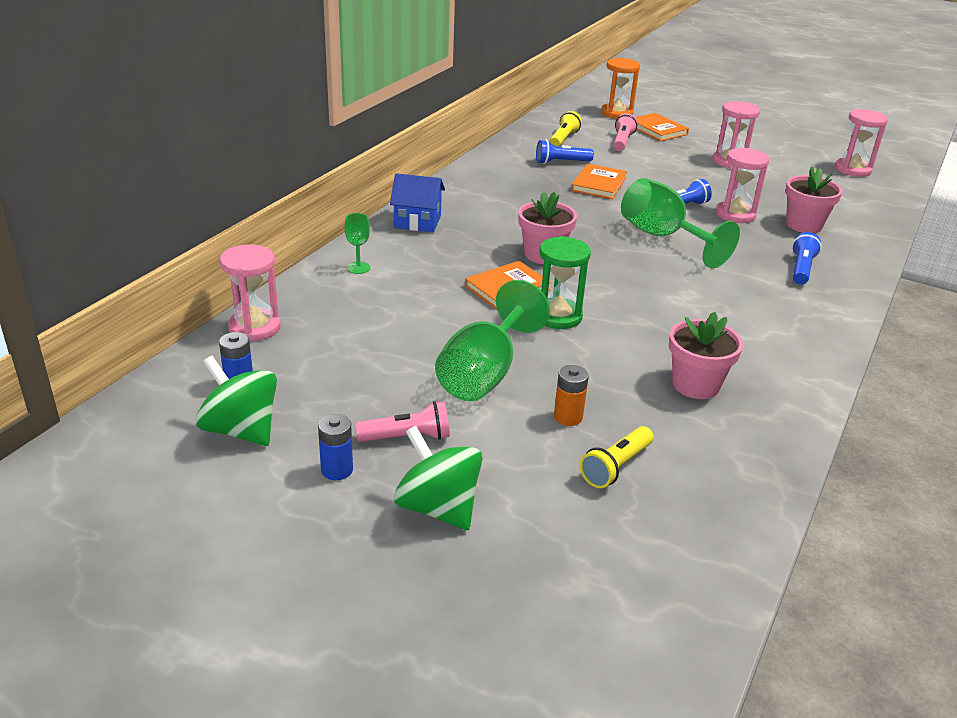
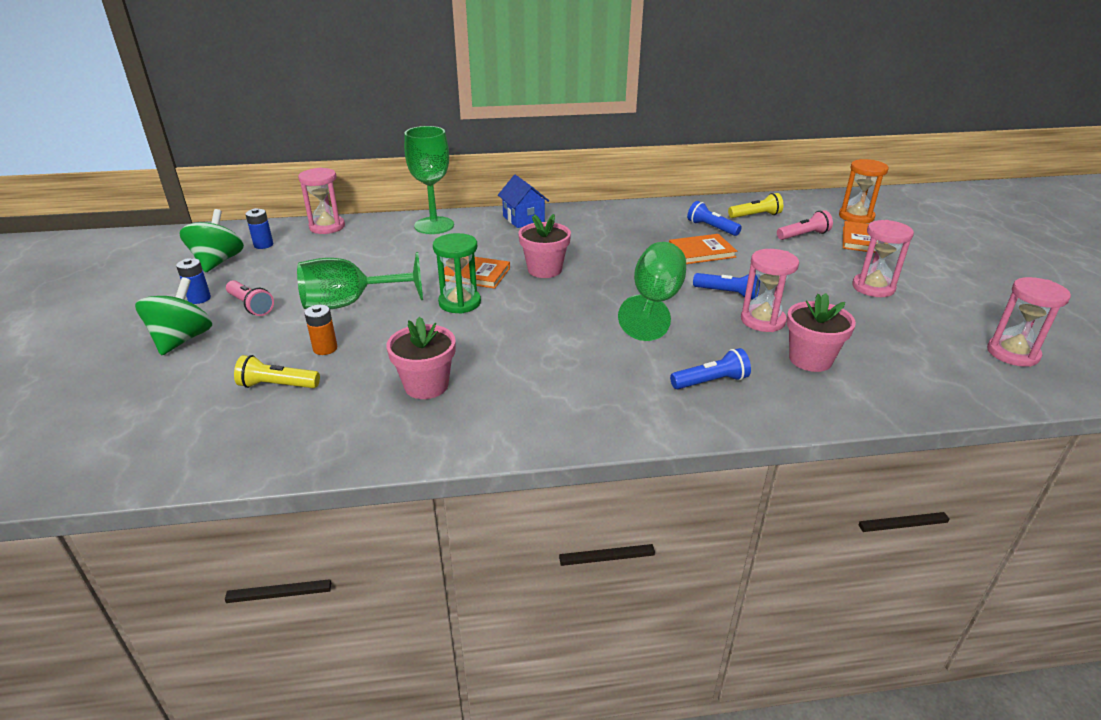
camera: 55 degrees right, 0 degrees up
green goblet [345,213,370,274] -> green goblet [404,126,454,234], size x2.23

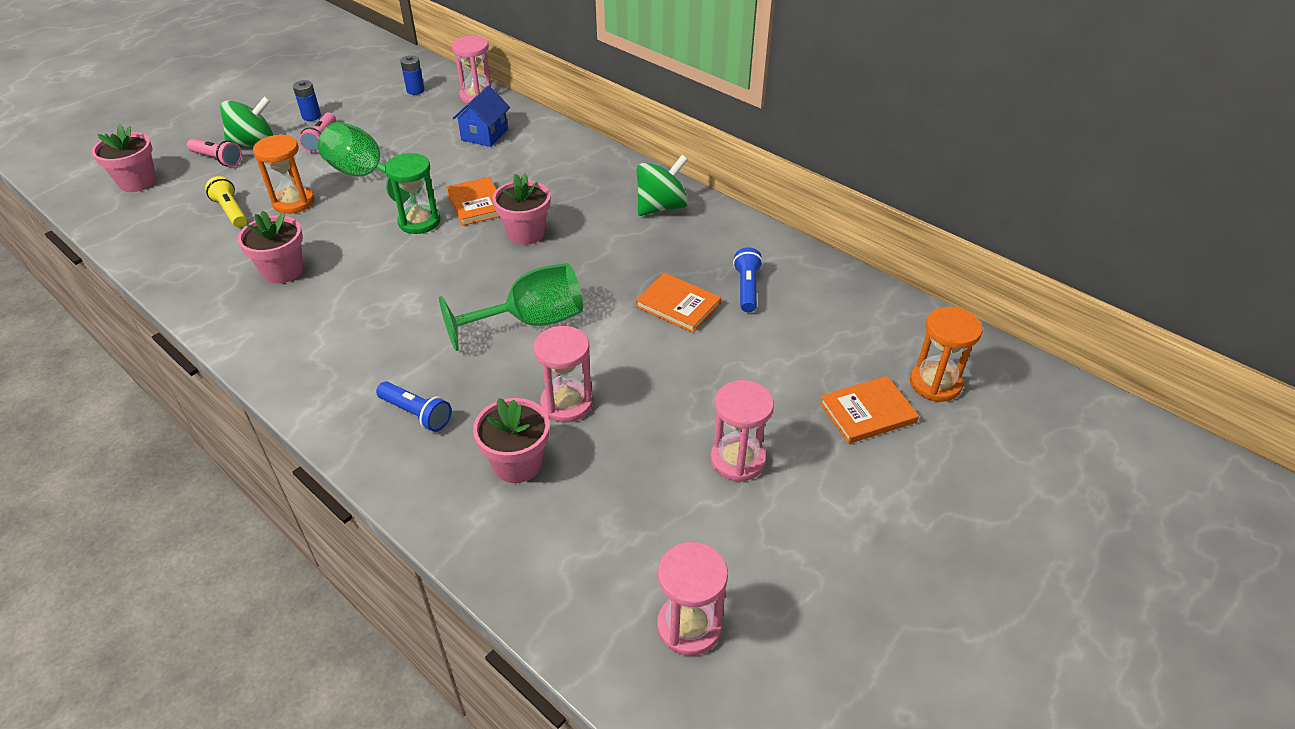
camera: 50 degrees right, 10 degrees up
green spinning top [179,209,244,273] -> green spinning top moved to [637,155,688,216]
orange battery [304,305,337,355] -> orange hourglass [253,134,315,214]
green goblet [404,126,454,234] -> none
blue house [498,175,549,228] -> blue house moved to [453,85,510,147]
blue flashlight [693,273,760,299] -> none
yellow flashlight [728,193,783,218] -> none
pink flashlight [777,210,833,240] -> pink flashlight moved to [187,139,242,167]
none -> pink flower pot [92,124,156,192]

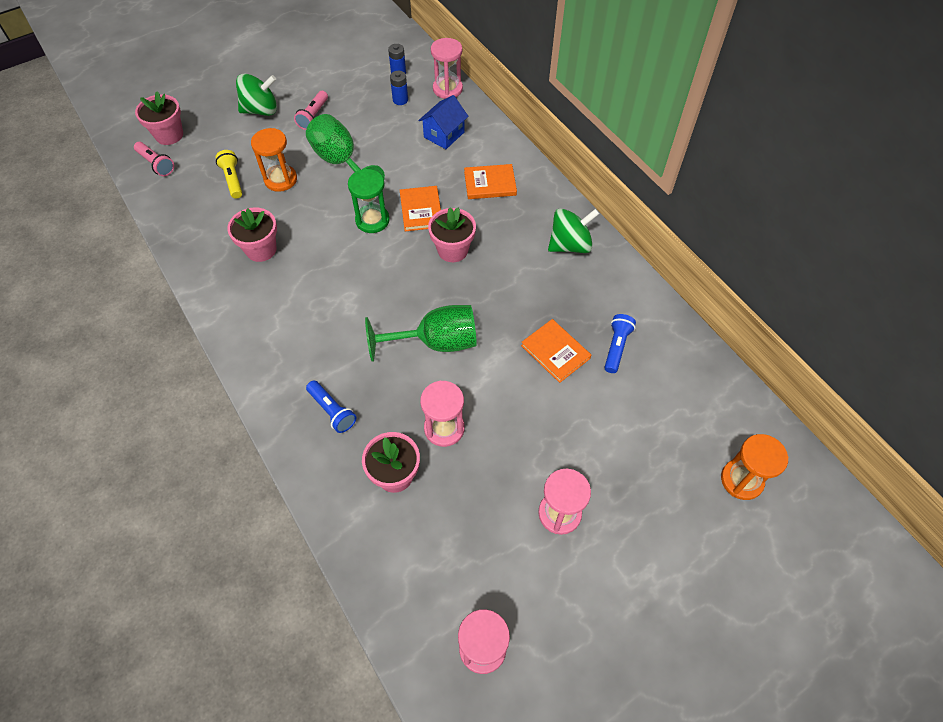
camera: 15 degrees right, 15 degrees up
pink flashlight [187,139,242,167] -> pink flashlight moved to [134,142,174,176]
blue battery [293,80,321,121] -> blue battery moved to [390,71,408,105]
orange book [820,376,919,444] -> orange book moved to [464,164,517,199]

